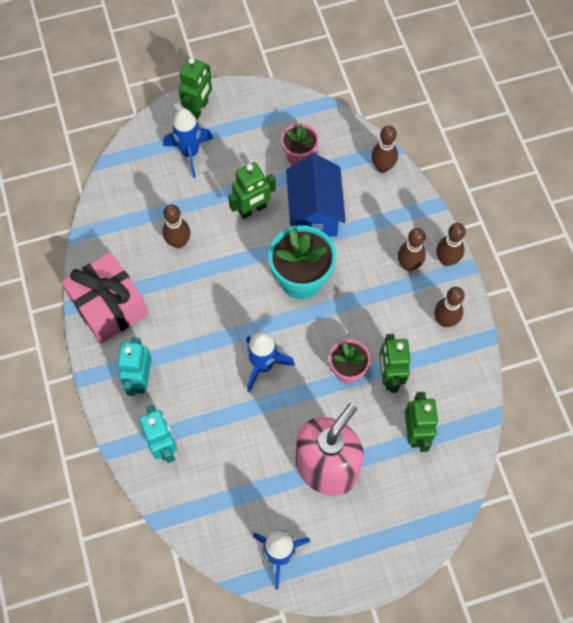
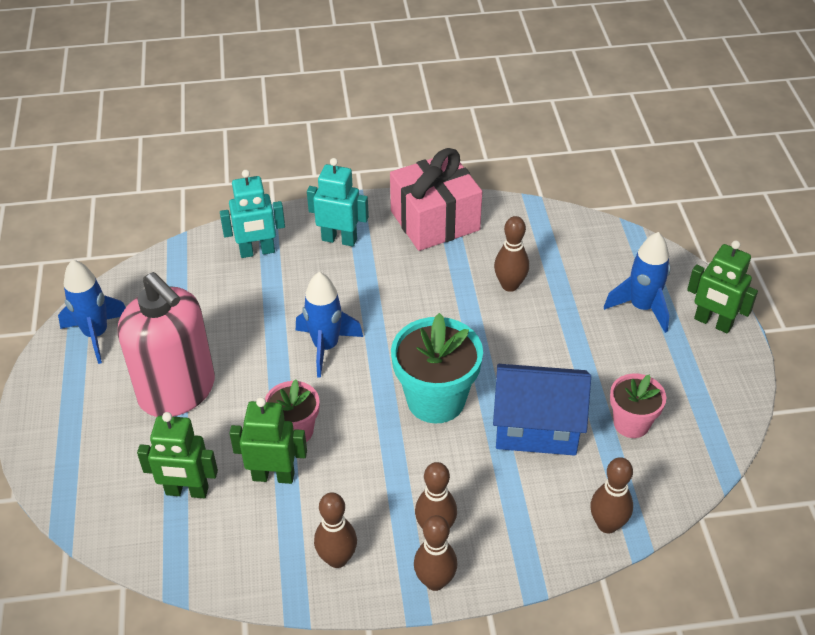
camera: 100 degrees right, 20 degrees down
green robot [228,162,276,219] -> none

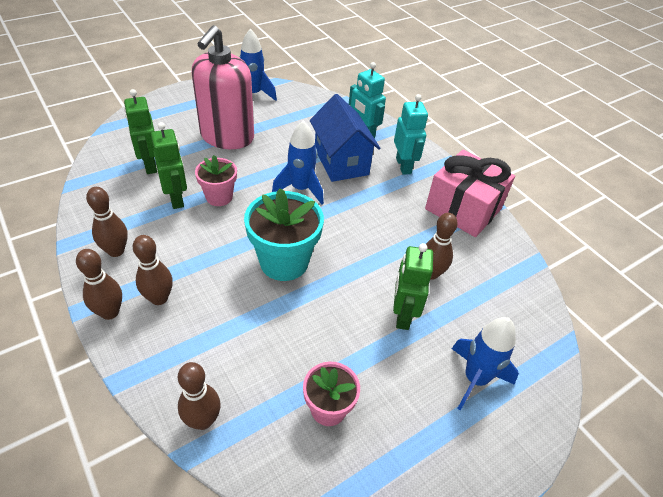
camera: 60 degrees right, 0 degrees up
blue house [493,364,591,456] -> blue house moved to [310,94,380,182]
green robot [687,241,758,334] -> green robot moved to [393,243,433,330]

